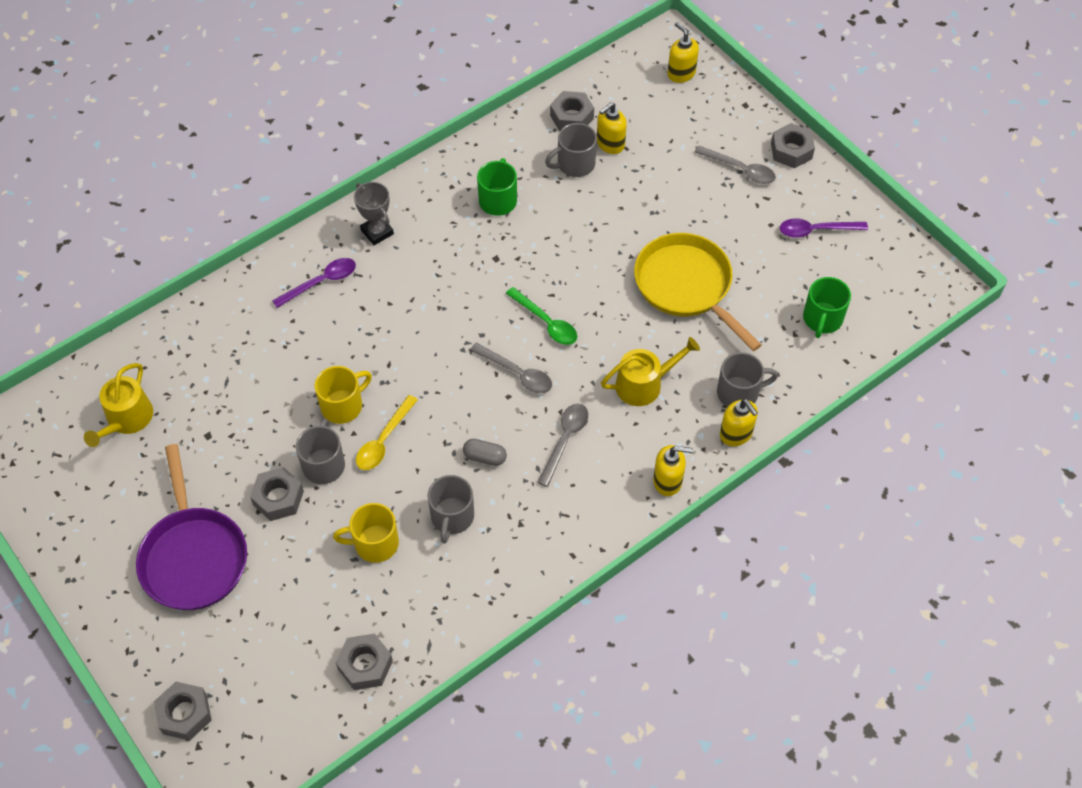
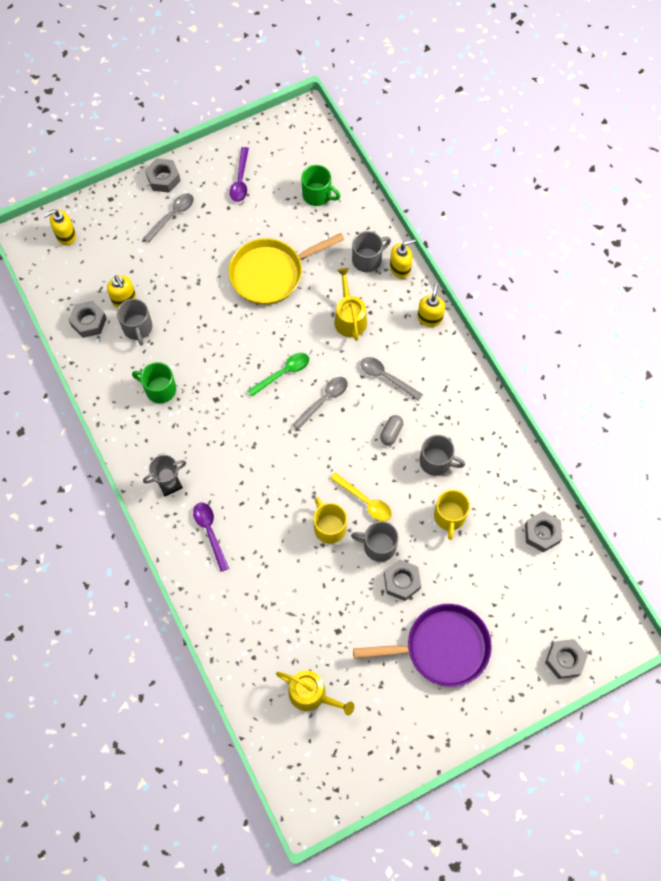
camera: 80 degrees left, 10 degrees up
grey mug [717,352,778,407] -> grey mug turned 60 degrees clockwise [352,231,391,272]

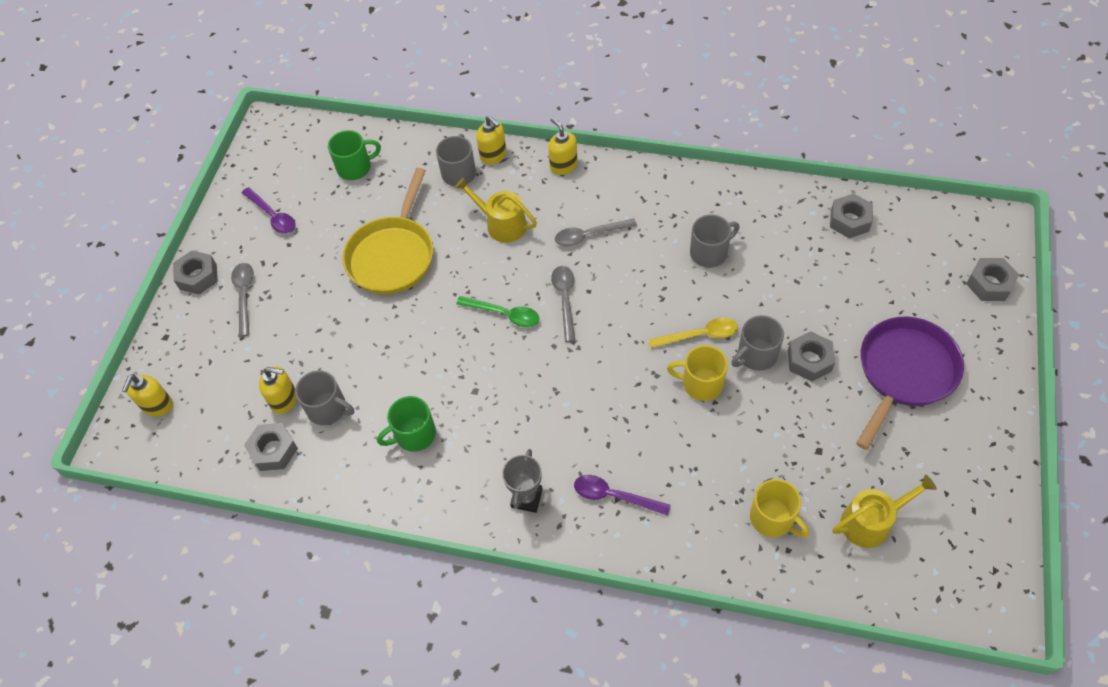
camera: 45 degrees left, 10 degrees down
green spoon [247,353,309,397] -> green spoon turned 105 degrees clockwise [456,296,539,327]
grey capsule [380,415,403,445] -> none
yellow soap dispenser [390,239,416,279] -> yellow soap dispenser turned 120 degrees clockwise [476,115,506,164]
yellow mug [434,490,470,540] -> yellow mug moved to [750,479,809,538]

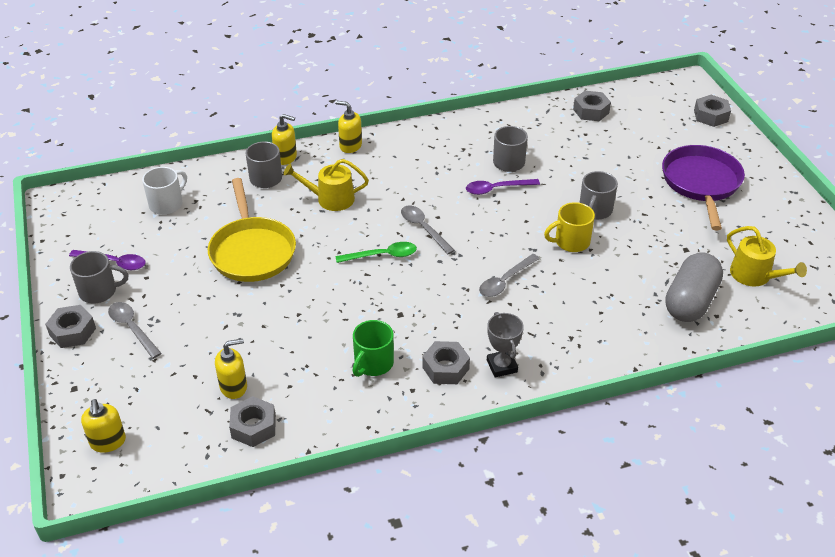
camera: 35 degrees left, 15 degrees down
grey mug [295,370,354,425] -> grey mug moved to [70,251,129,303]
green mug [328,130,381,180] -> white mug [142,167,187,215]
grey spoon [555,219,637,246] -> grey spoon moved to [479,254,540,297]
purple spoon [574,475,671,516] -> purple spoon moved to [466,179,540,195]
yellow spoon [648,318,738,348] -> none
yellow mug [750,479,809,538] -> grey capsule [665,252,723,322]
grey nut [788,331,835,382] -> grey nut moved to [422,341,470,384]
yellow watering can [833,474,937,548] -> yellow watering can turned 105 degrees clockwise [727,226,807,287]

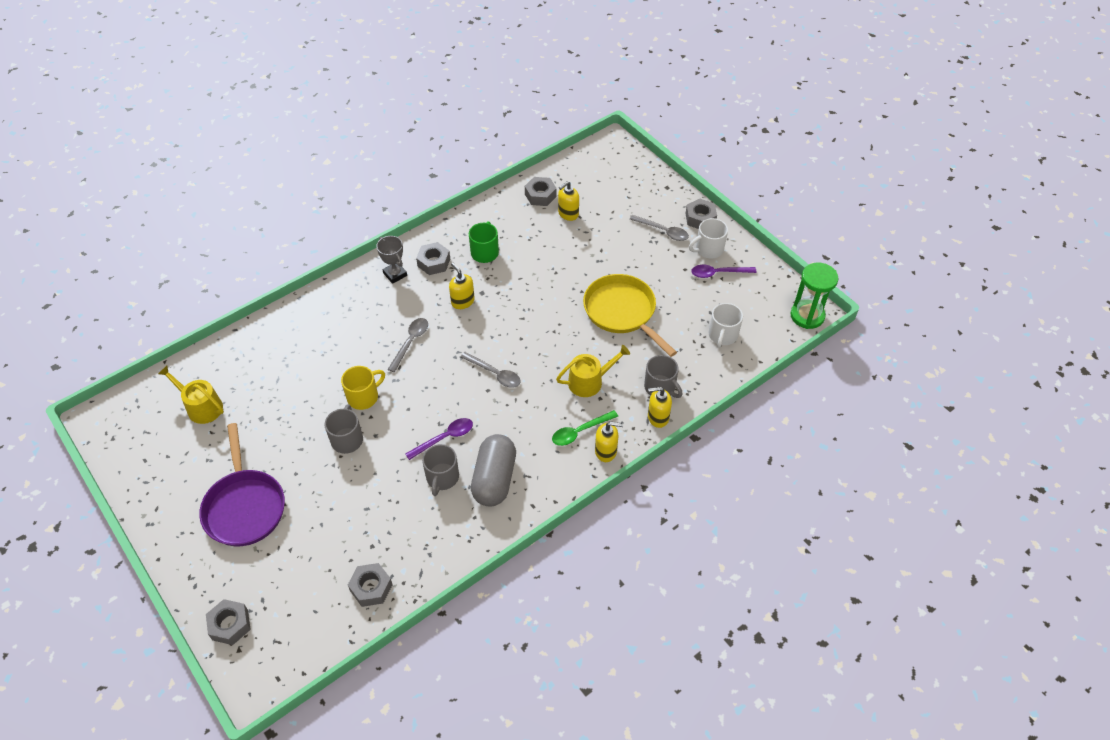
camera: 160 degrees right, 10 degrees up
grey mug [70,251,129,303] -> white mug [689,218,728,259]
yellow soap dispenser [81,399,126,453] -> yellow soap dispenser moved to [449,263,475,309]
green spoon [336,242,417,263] -> green spoon moved to [552,410,618,446]
grey capsule [665,252,723,322] -> grey capsule moved to [471,434,516,507]
none -> green hourglass [791,262,839,329]

